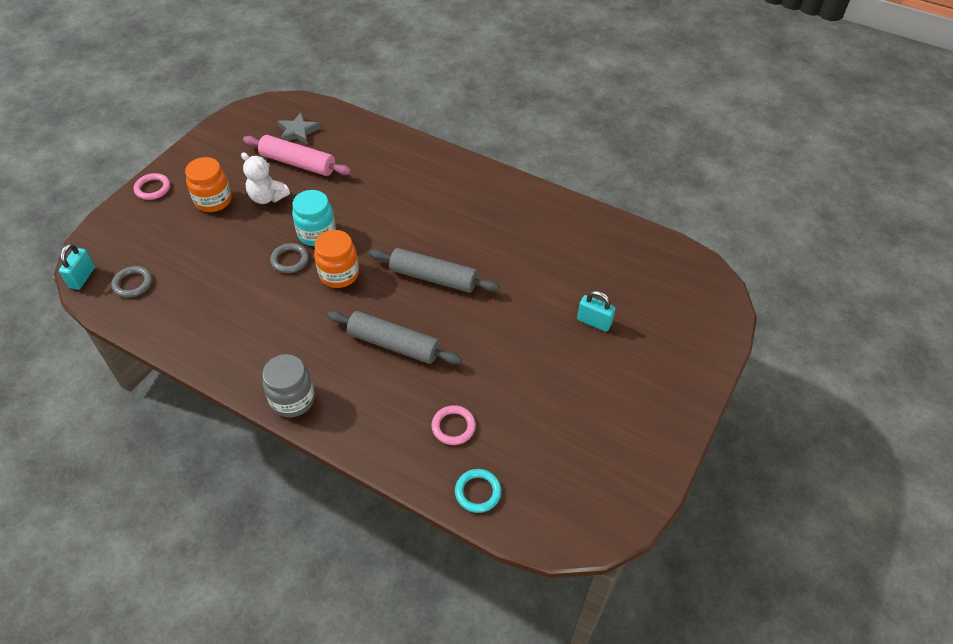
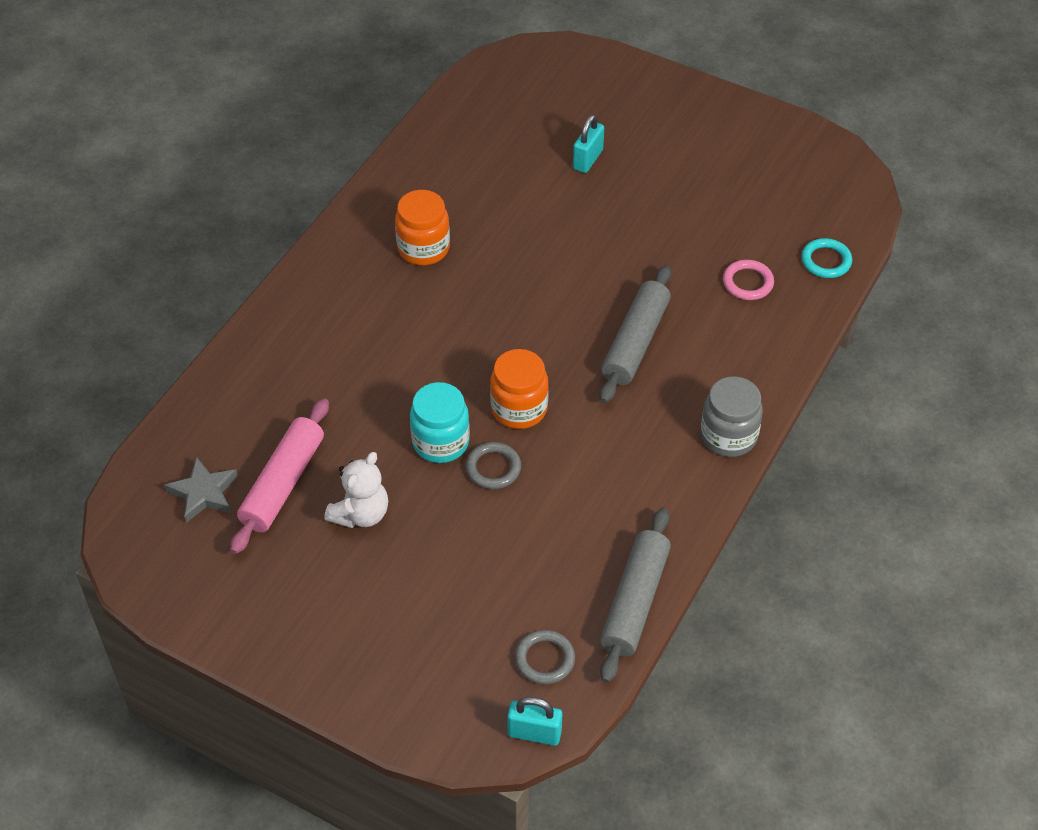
camera: 90 degrees left, 0 degrees up
pink ring [134,173,170,200] -> none
orange jar [185,157,232,212] -> orange jar moved to [395,190,450,265]
grey rolling pin [369,248,500,293] -> grey rolling pin moved to [600,508,671,683]

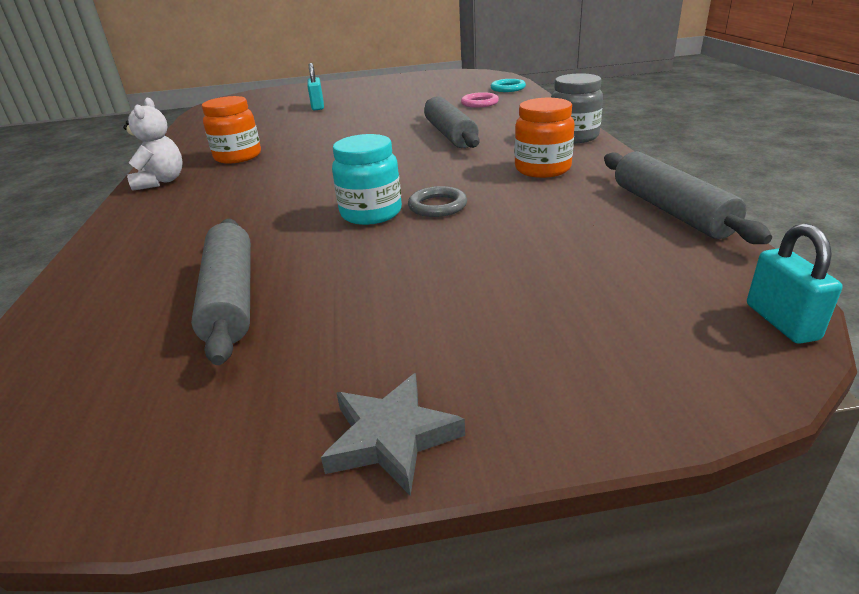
camera: 35 degrees left, 20 degrees down
grey star [164,457,238,523] -> grey star moved to [321,373,465,496]
pink rolling pin [230,398,329,554] -> grey rolling pin [191,219,251,365]
white teddy bear [324,452,388,528] -> white teddy bear moved to [123,98,183,191]
orange jar [490,349,549,429] -> orange jar moved to [514,98,574,178]
turquoise padlock [507,697,562,746] -> turquoise padlock turned 75 degrees counterclockwise [747,223,842,344]
grey ring [515,630,575,684] -> none

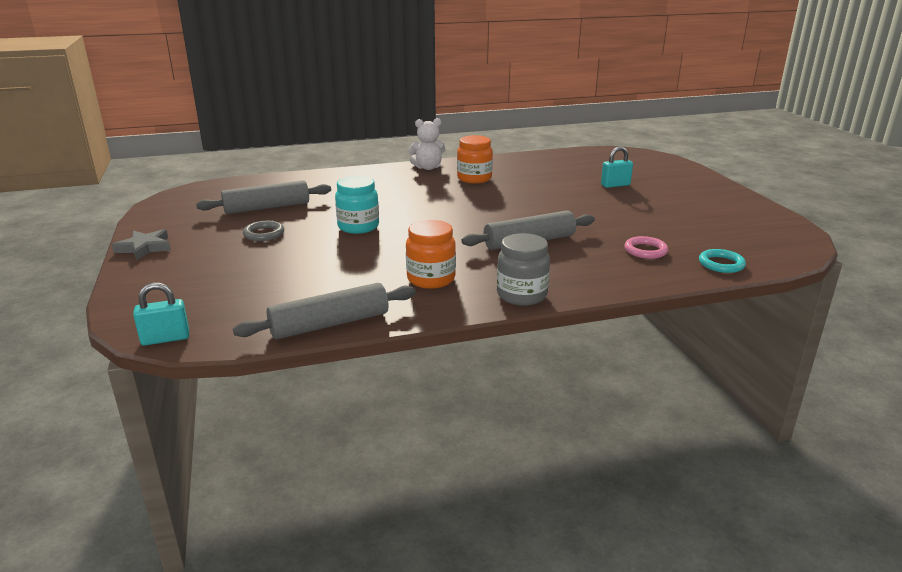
camera: 80 degrees right, 5 degrees down
grey ring [408,186,467,217] -> grey ring moved to [243,221,284,241]

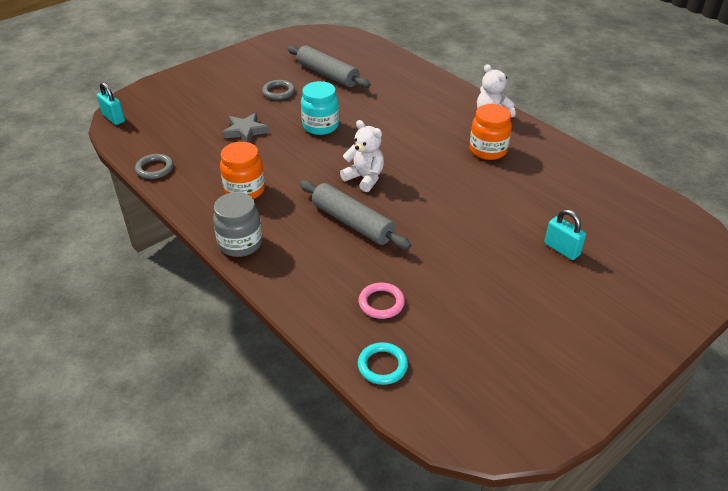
camera: 65 degrees right, 15 degrees up
grey star [112,229,171,260] -> grey star moved to [222,113,269,142]
grey rolling pin [233,283,416,339] -> grey ring [135,154,174,179]
none -> white teddy bear [340,120,384,192]

